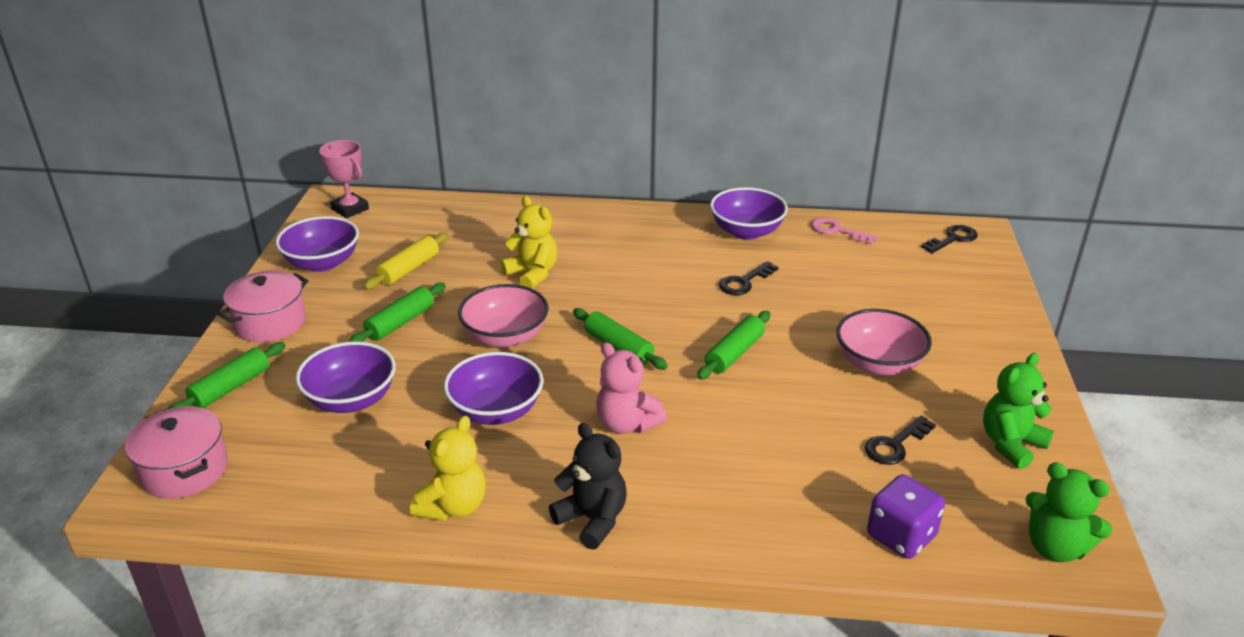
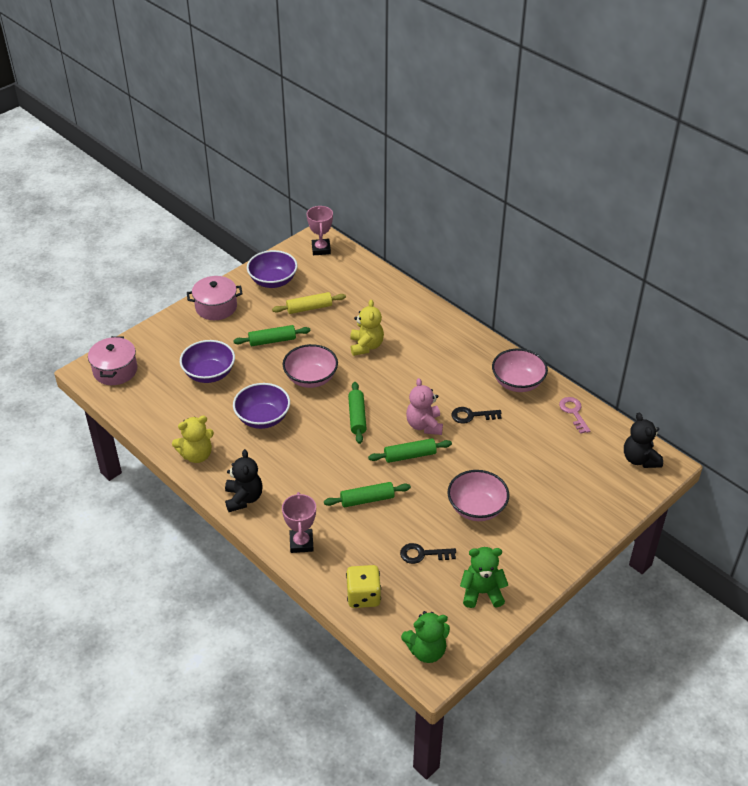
camera: 40 degrees right, 10 degrees up
green rolling pin [169,342,286,409] -> green rolling pin moved to [324,482,411,507]
pink teddy bear [596,342,667,434] -> pink teddy bear moved to [406,378,443,435]
purple bowl [710,187,788,240] -> pink bowl [492,349,548,392]
purple dice [867,474,945,559] -> yellow dice [346,565,381,608]
black key [921,225,978,253] -> black teddy bear [624,413,663,468]
green teddy bear [1025,462,1112,562] -> green teddy bear turned 90 degrees counterclockwise [401,611,450,663]
none -> pink trophy [282,492,316,553]

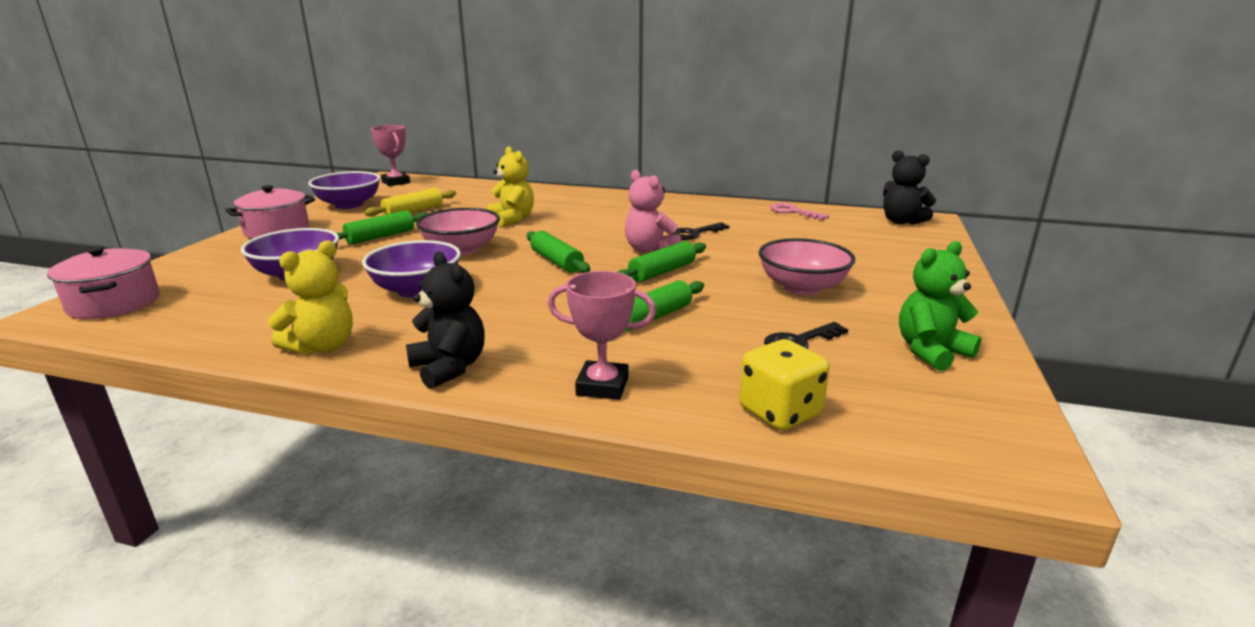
camera: 30 degrees left, 20 degrees down
pink trophy [282,492,316,553] -> pink trophy turned 45 degrees counterclockwise [548,271,656,400]
green teddy bear [401,611,450,663] -> none
pink bowl [492,349,548,392] -> none

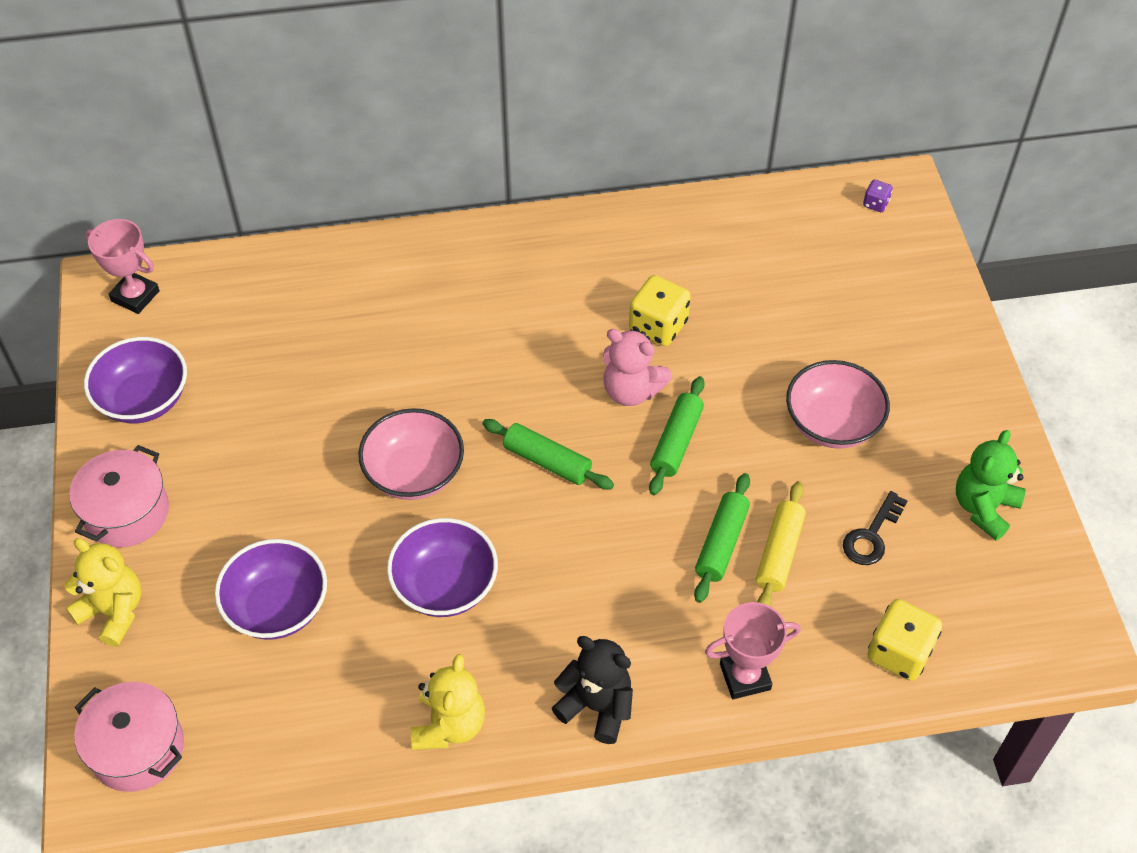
camera: 25 degrees left, 30 degrees up
green rolling pin [337,210,428,245] -> none
yellow rolling pin [364,188,456,216] -> yellow rolling pin moved to [756,481,806,607]
yellow teddy bear [487,146,534,227] -> yellow teddy bear moved to [64,538,142,647]
black key [672,222,729,240] -> yellow dice [629,275,691,346]
pink key [771,203,829,220] -> none
black teddy bear [883,150,936,225] -> purple dice [863,179,893,212]

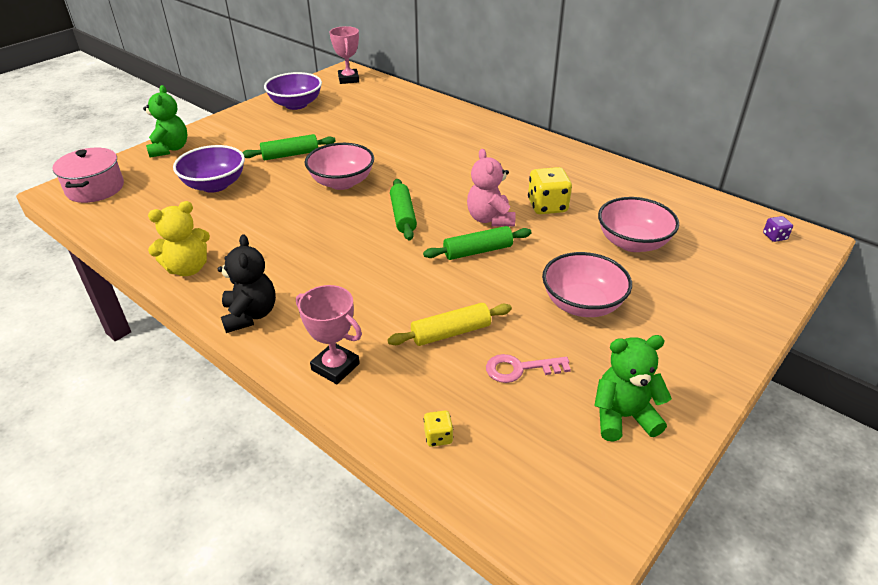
camera: 50 degrees right, 15 degrees down
yellow teddy bear [64,538,142,647] -> green teddy bear [143,85,187,157]
pink pot [69,445,169,548] -> none
purple bowl [387,518,498,617] -> none
green rolling pin [694,473,750,603] -> green rolling pin moved to [242,134,336,160]
black key [843,491,907,565] -> pink key [486,354,571,383]
yellow dice [867,599,942,681] -> yellow dice [424,410,453,447], size x0.50
none -> pink bowl [598,197,679,252]

